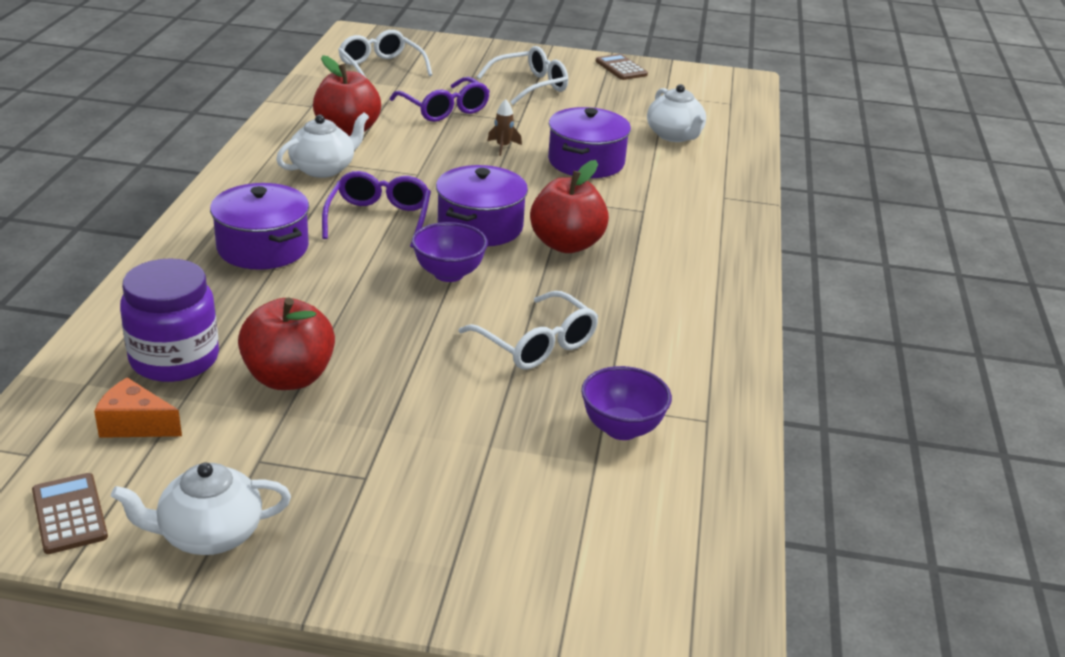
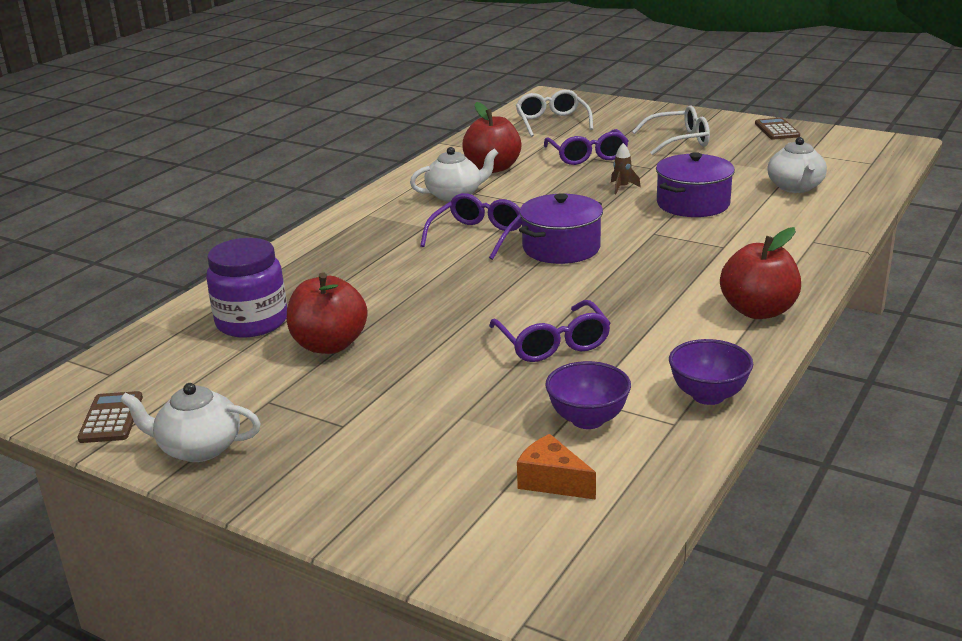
camera: 25 degrees right, 5 degrees down
orange cheese [94,377,182,438] -> orange cheese moved to [517,434,596,500]
purple pot [210,183,309,270] -> none
purple bowl [412,222,488,282] -> purple bowl moved to [669,339,753,405]
white glasses [458,291,599,369] -> purple glasses [489,300,611,362]
red apple [530,160,609,253] -> red apple moved to [720,227,801,319]

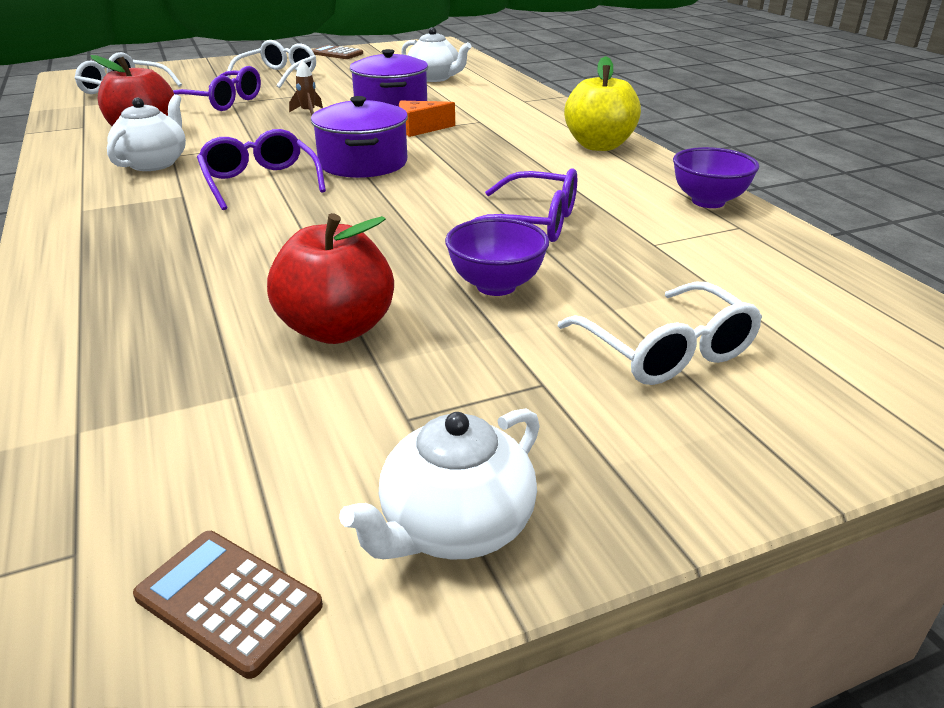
camera: 55 degrees left, 5 degrees up
purple jar [206,238,287,337] -> none
orange cheese [517,434,596,500] -> orange cheese moved to [399,101,455,137]
purple bowl [546,361,631,429] -> purple bowl moved to [445,218,549,296]
red apple [720,227,801,319] -> yellow apple [564,56,641,151]
none -> white glasses [558,282,762,385]

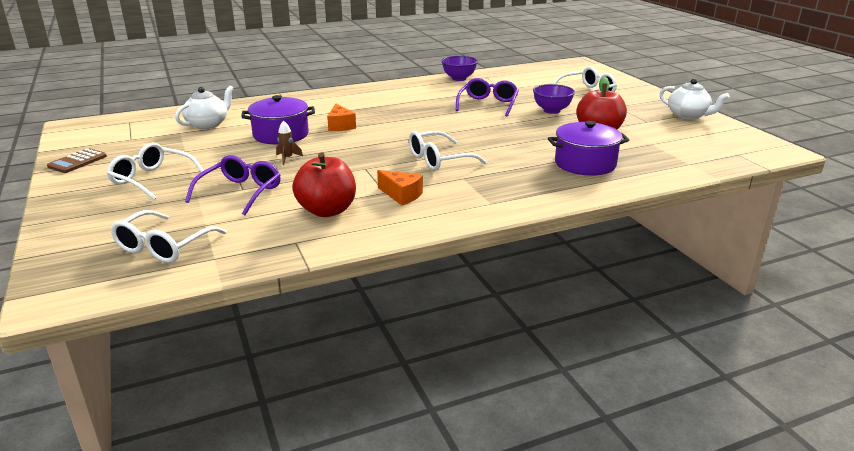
camera: 90 degrees left, 5 degrees down
white teapot [107,94,186,171] -> orange cheese [377,170,423,205]
brown calculator [133,531,323,679] -> none
purple glasses [197,129,326,210] -> white glasses [409,131,487,171]
purple pot [311,96,408,178] -> purple pot moved to [548,121,629,176]
yellow apple [564,56,641,151] -> none

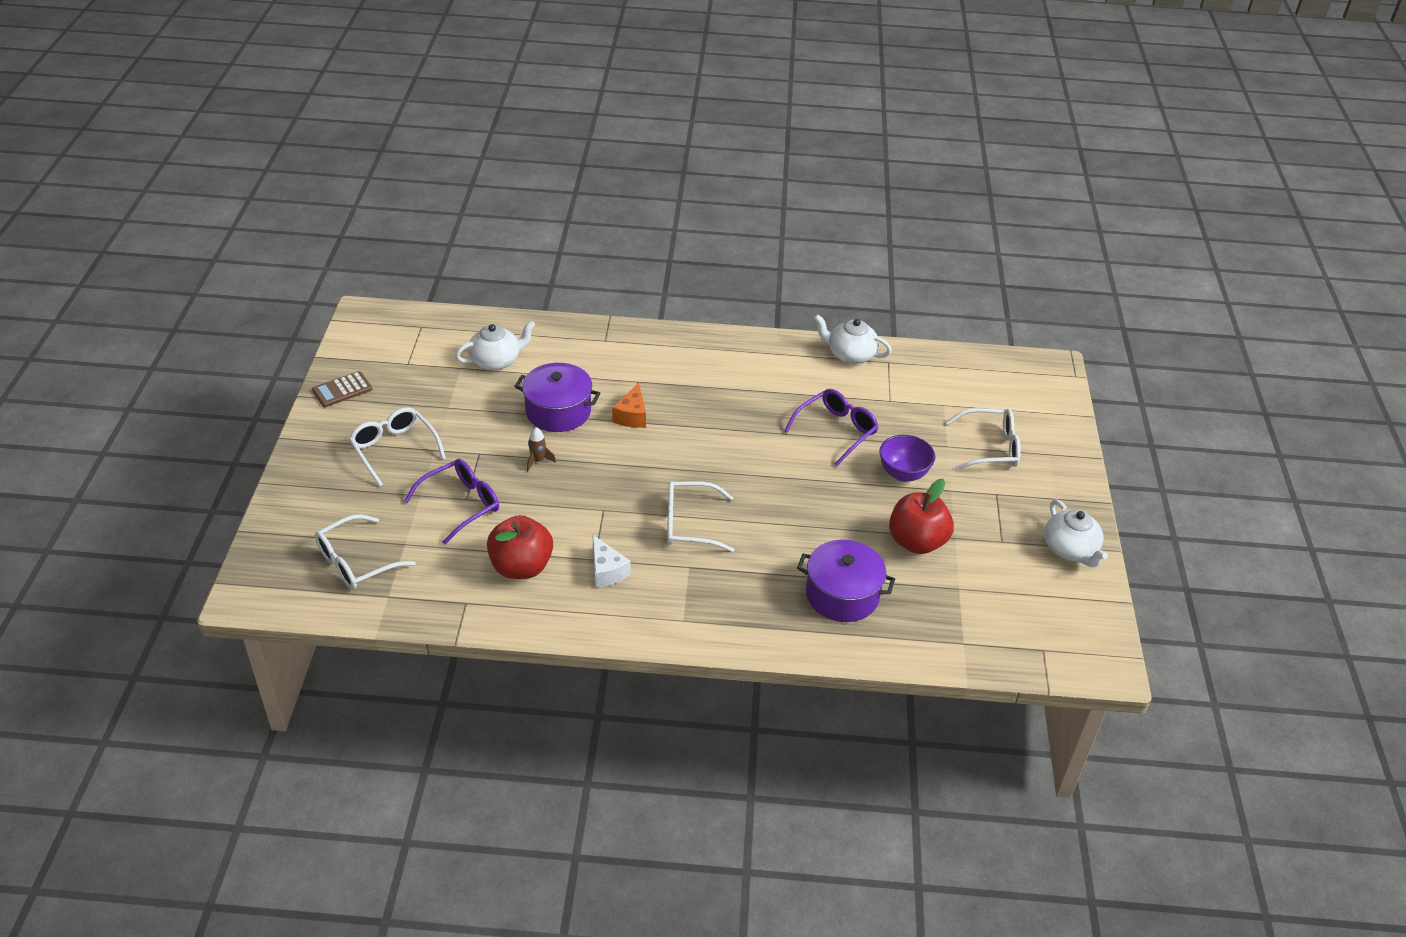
camera: 25 degrees right, 15 degrees up
orange cheese [377,170,423,205] -> white cheese [593,535,630,588]
purple bowl [442,56,478,81] -> white teapot [814,314,892,364]

